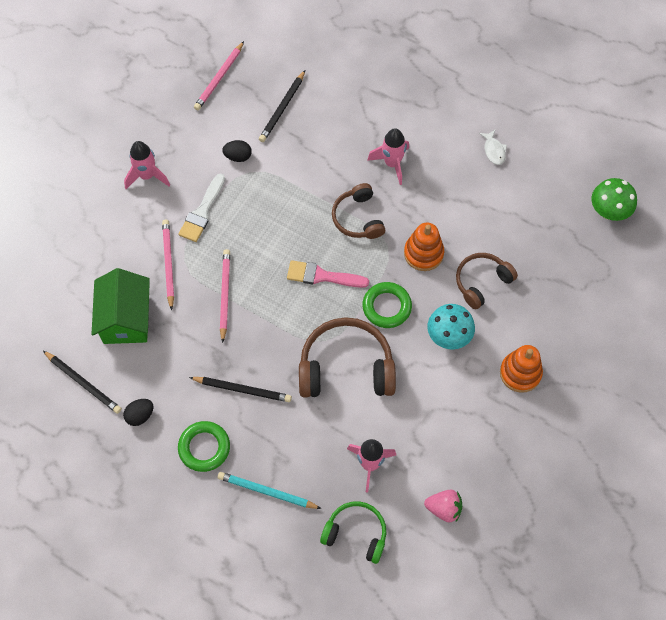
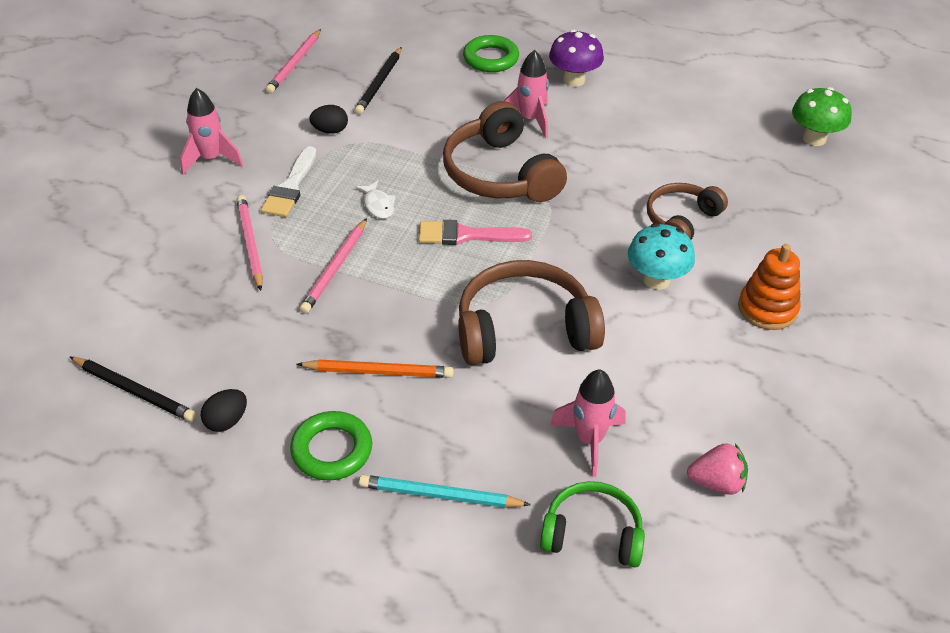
camera: 10 degrees left, 20 degrees down
green house [92,268,150,344] -> none
black pencil [189,377,292,402] -> orange pencil [297,360,454,378]
pink pencil [220,249,230,343] -> pink pencil turned 150 degrees counterclockwise [299,218,367,314]
brown headphones [332,183,385,239] -> brown headphones [443,101,567,202], size x1.63
green ring [362,282,412,328] -> green ring moved to [463,35,519,72]
orange stacking toy [404,223,444,271] -> none
white fish [479,129,507,165] -> white fish moved to [356,181,396,219]
none -> purple mushroom [549,30,604,87]

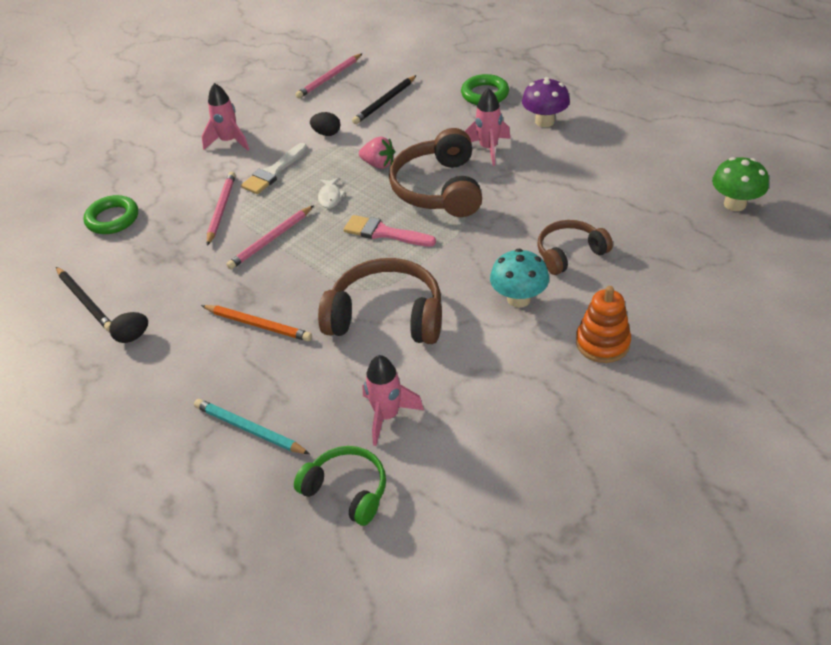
camera: 25 degrees right, 0 degrees up
green ring [290,411,372,480] -> green ring moved to [84,195,138,234]
pink strawberry [687,443,748,495] -> pink strawberry moved to [359,137,395,169]

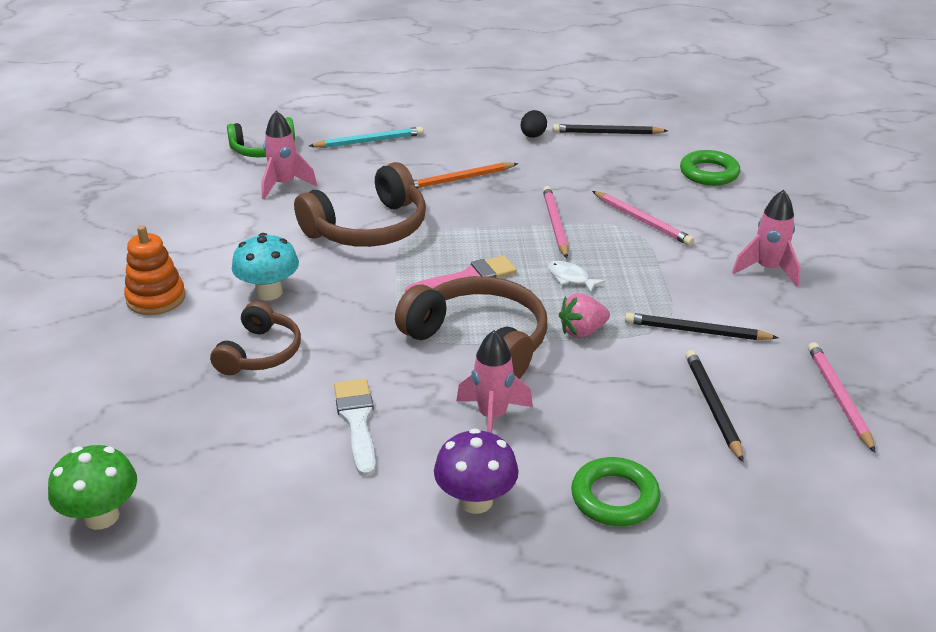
camera: 130 degrees right, 10 degrees down
white brush [241,143,307,194] -> white brush moved to [334,379,376,477]
black egg [310,112,340,136] -> black pencil [625,312,779,340]

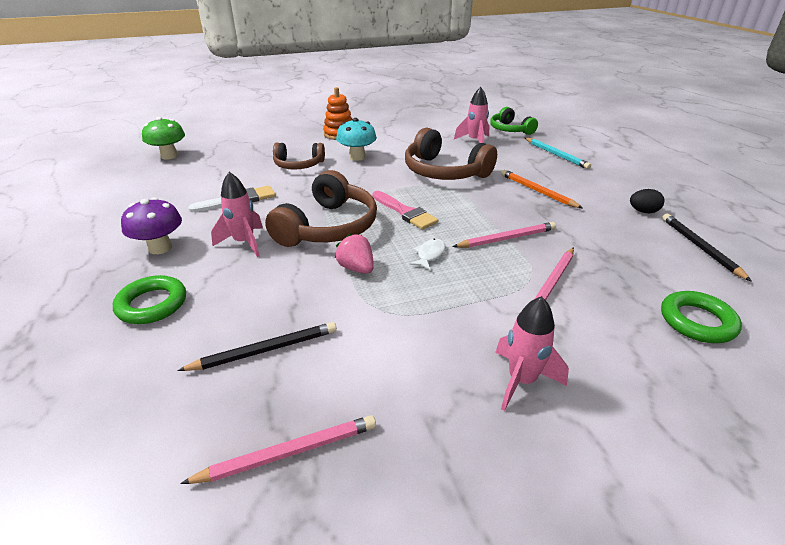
camera: 75 degrees right, 0 degrees up
black pencil [625,312,779,340] -> none

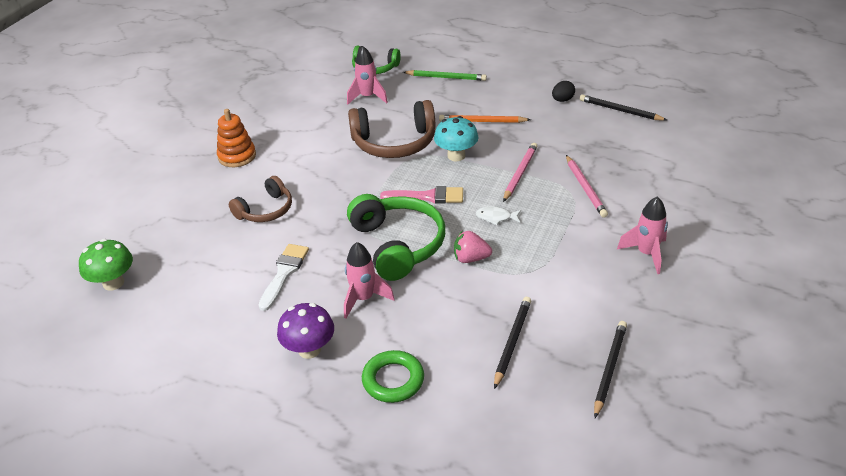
camera: 45 degrees left, 5 degrees up
pink pencil [180,415,376,484] -> black pencil [594,321,627,418]
brown headphones [265,170,377,247] -> green headphones [347,194,445,281]
turquoise mushroom [336,118,377,161] -> turquoise mushroom moved to [434,116,478,161]
white fish [409,238,446,270] -> white fish turned 60 degrees counterclockwise [476,206,521,225]
turquoise pencil [525,138,591,169] -> green pencil [403,70,487,81]
green ring [661,291,742,343] -> none

